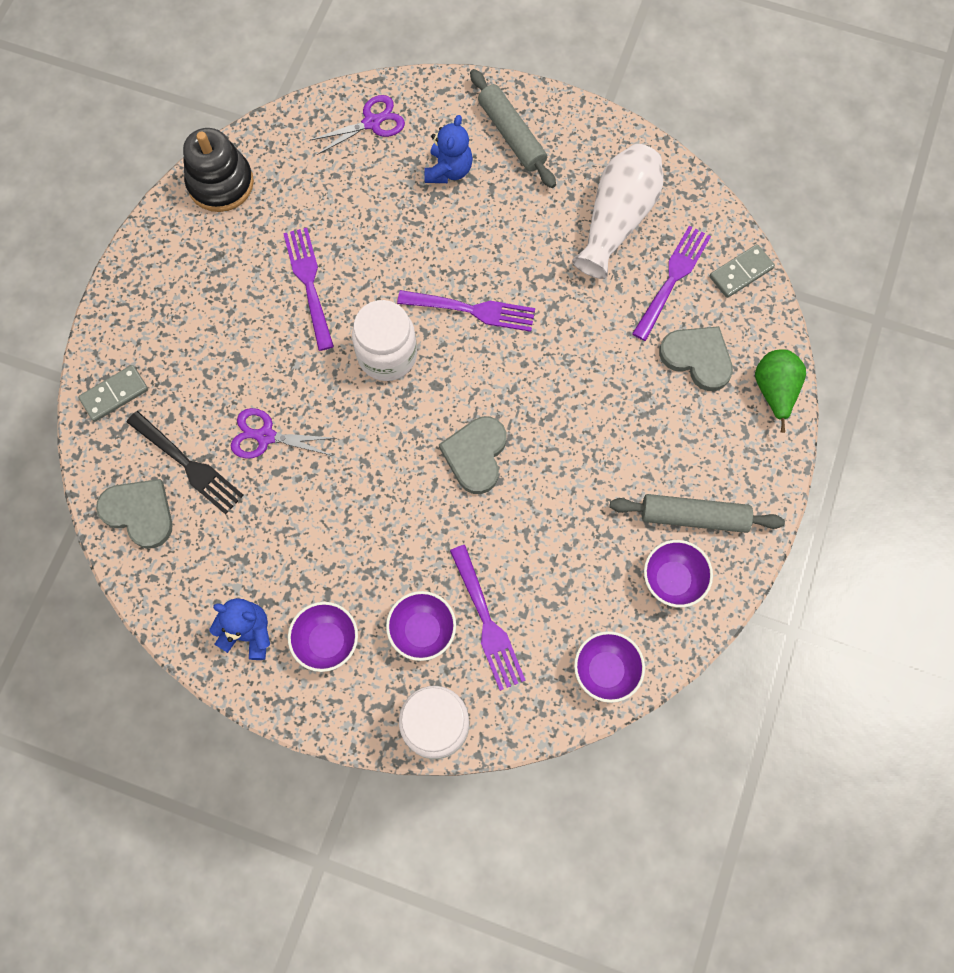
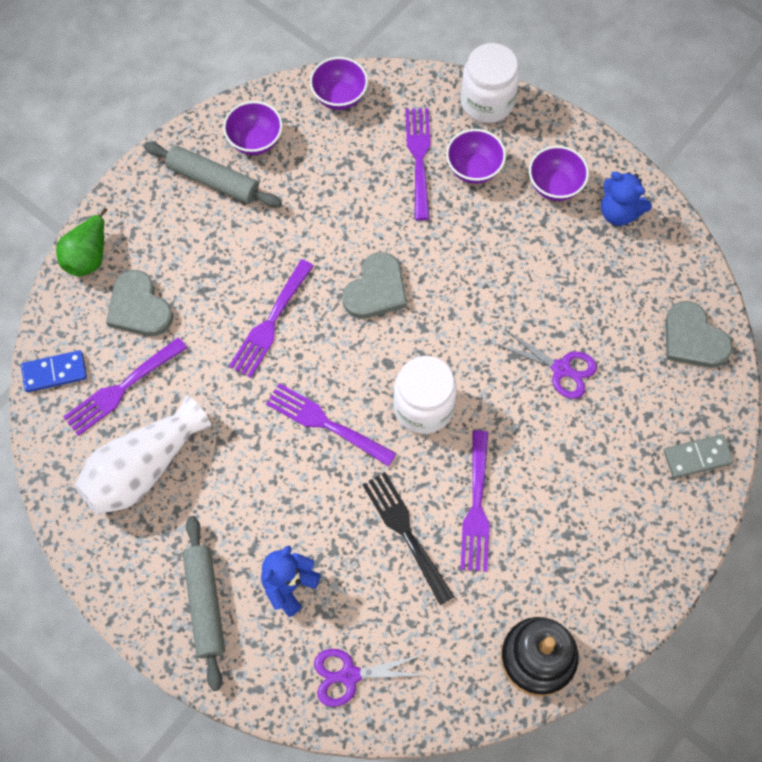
camera: 160 degrees left, 5 degrees down
black fork [127,411,244,515] -> black fork moved to [362,472,454,605]
grey domino [710,244,775,298] -> blue domino [21,350,87,392]
none -> purple fork [229,259,314,378]

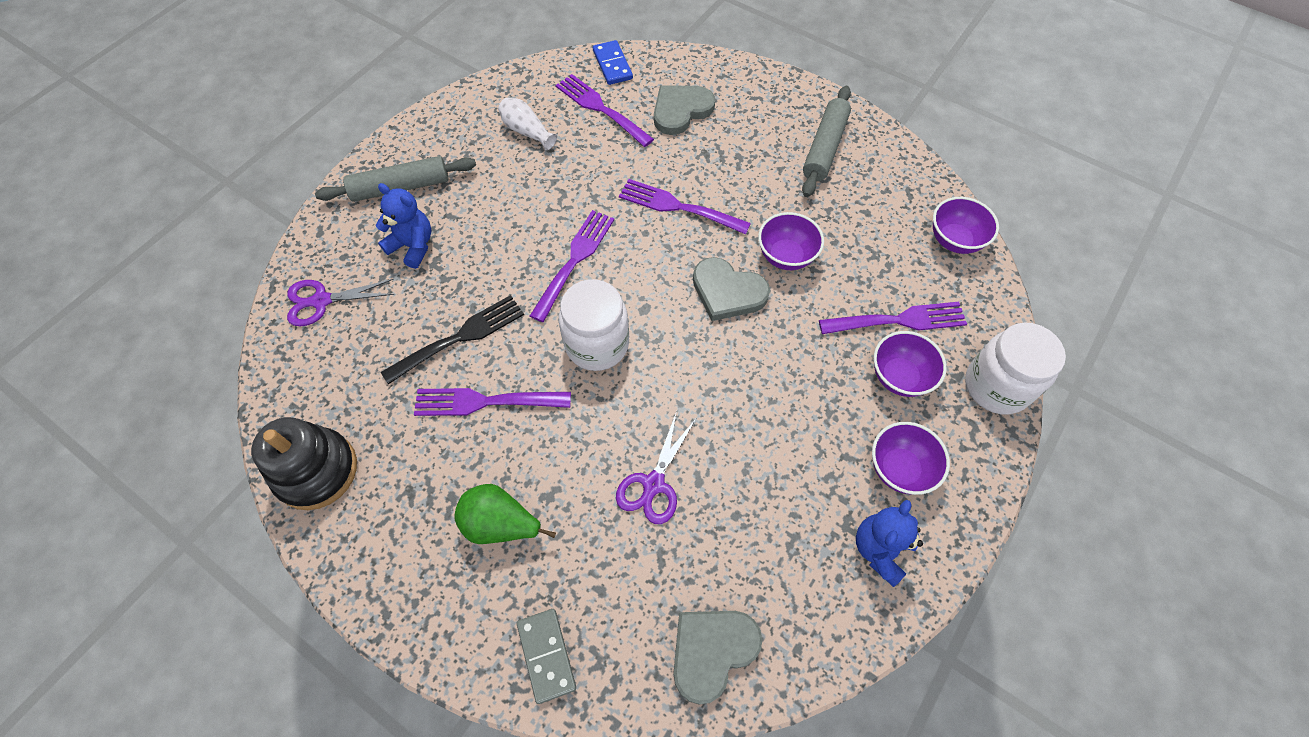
camera: 85 degrees right, 5 degrees down
green pear [56,208,107,276] -> green pear moved to [454,484,556,544]
white vase [75,396,212,514] -> white vase [498,98,557,150], size x0.52
purple bowl [223,101,282,155] -> purple bowl moved to [758,212,824,270]
purple scissors [314,649,426,707] -> purple scissors turned 90 degrees counterclockwise [287,279,394,327]

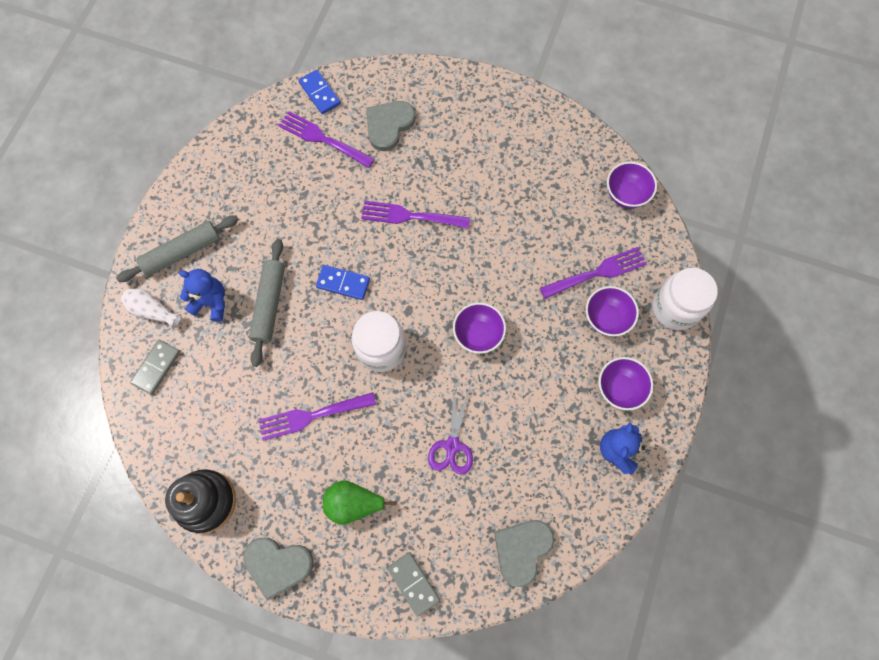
camera: 15 degrees left, 10 degrees up
purple scissors [287,279,394,327] -> grey domino [130,340,180,395]
black fork [381,295,524,385] -> none
white vase [498,98,557,150] -> white vase moved to [121,289,182,329]
purple fork [530,210,614,322] -> blue domino [316,265,370,300]
grey heart [693,257,770,321] -> grey heart moved to [243,538,313,600]
purple bowl [758,212,824,270] -> purple bowl moved to [453,303,506,354]
grey rolling pin [802,86,851,197] -> grey rolling pin moved to [249,239,285,367]

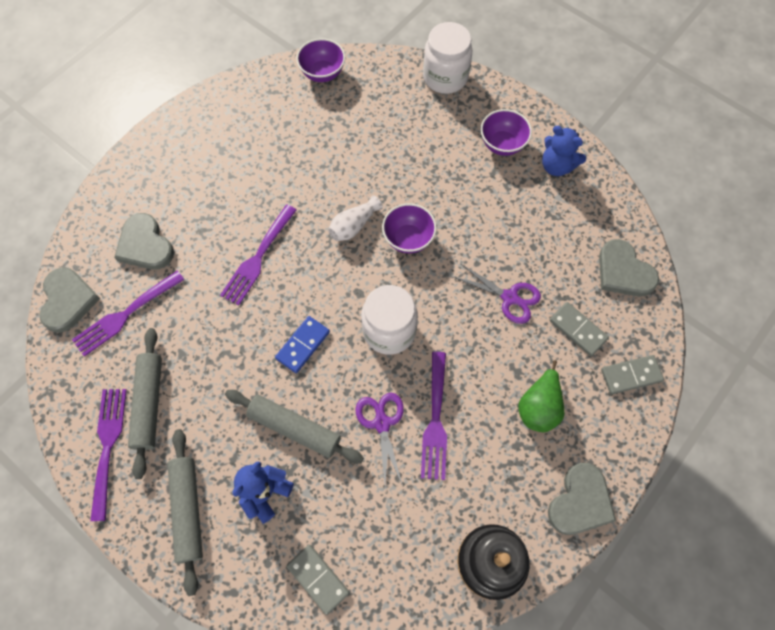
camera: 70 degrees left, 5 degrees down
white vase [121,289,182,329] -> white vase moved to [328,195,383,241]
blue domino [298,70,341,114] -> grey heart [39,267,100,333]
purple fork [540,247,647,299] -> purple fork moved to [90,389,127,521]
purple bowl [586,286,639,337] -> none
none -> grey rolling pin [128,328,162,479]
none -> purple scissors [355,393,404,486]
none -> grey domino [550,302,609,356]

